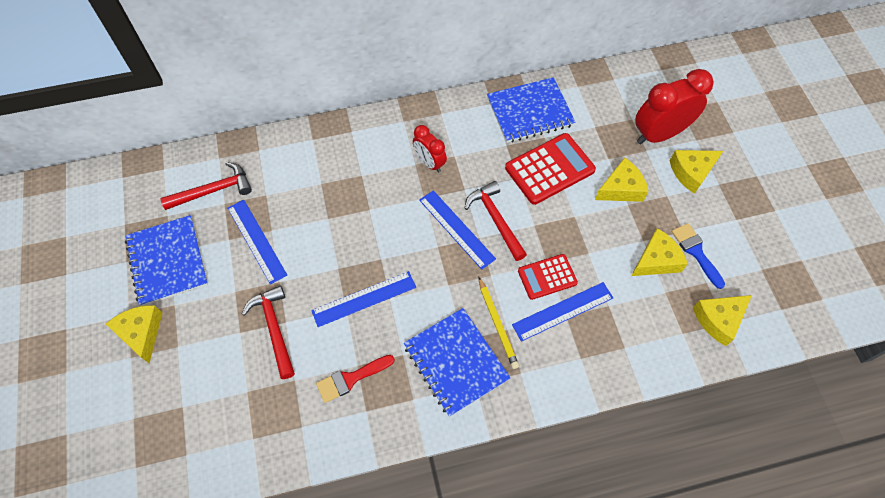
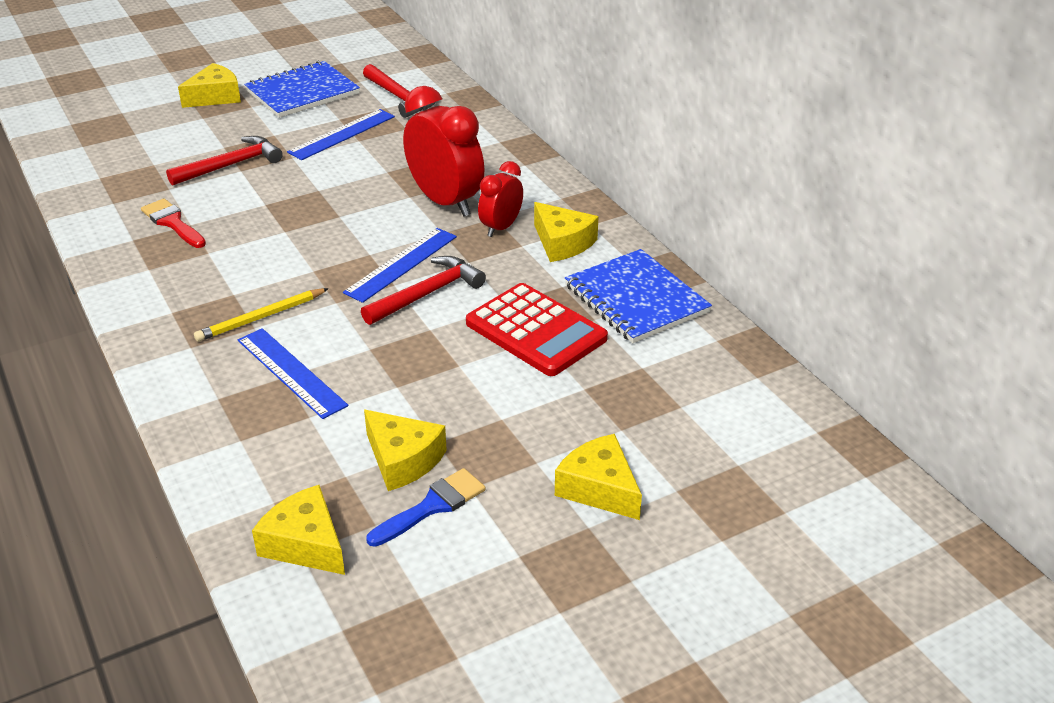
camera: 75 degrees right, 25 degrees down
blue ruler [311,271,416,327] -> none
blue notebook [404,308,510,417] -> none
red calculator [518,254,578,300] -> none
yellow cheese [595,158,648,202] -> yellow cheese moved to [534,202,599,262]
red clock [635,69,714,144] -> red clock moved to [403,86,484,216]

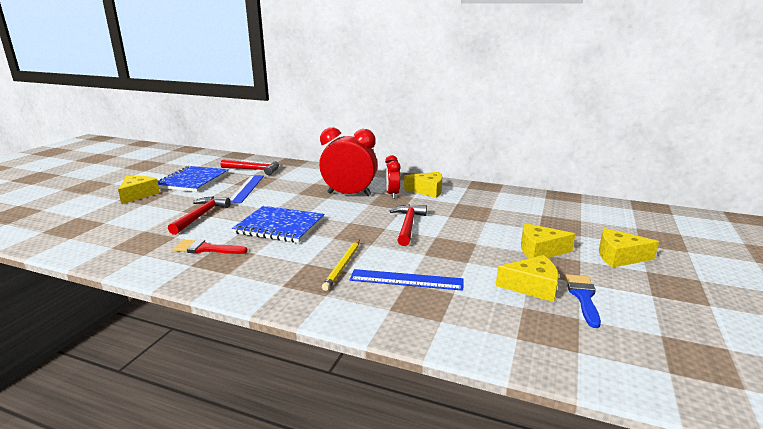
camera: 40 degrees left, 15 degrees down
yellow cheese [252,485,345,575] -> yellow cheese moved to [521,223,575,258]
blue ruler [343,228,457,303] -> none
red calculator [466,283,608,376] -> none
blue notebook [565,249,712,343] -> blue notebook moved to [232,206,324,243]

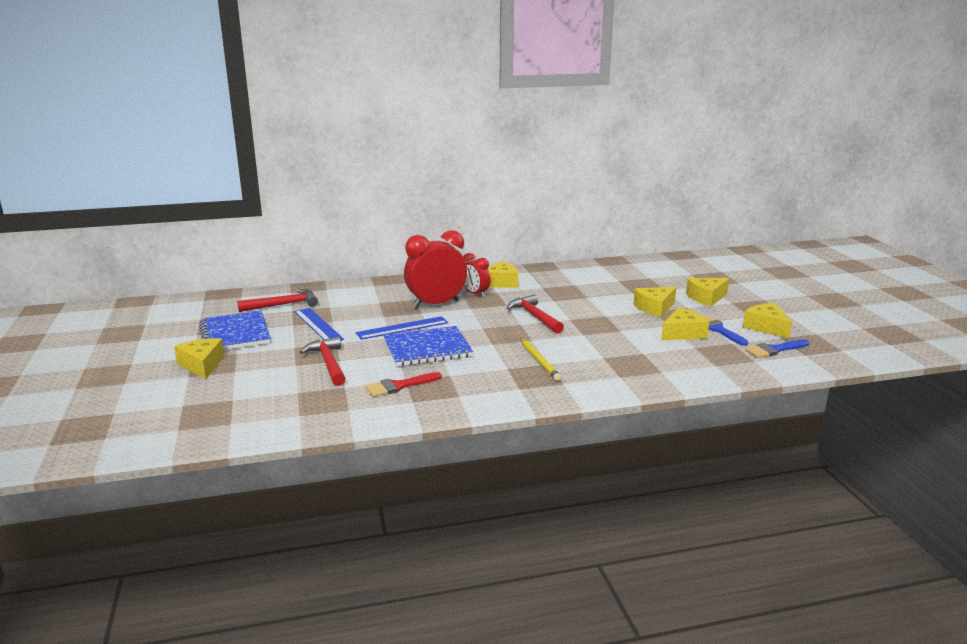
camera: 35 degrees left, 0 degrees up
blue ruler [350,269,464,291] -> blue ruler moved to [356,316,448,340]
none -> yellow cheese [743,303,792,338]
none -> blue brush [745,339,809,358]

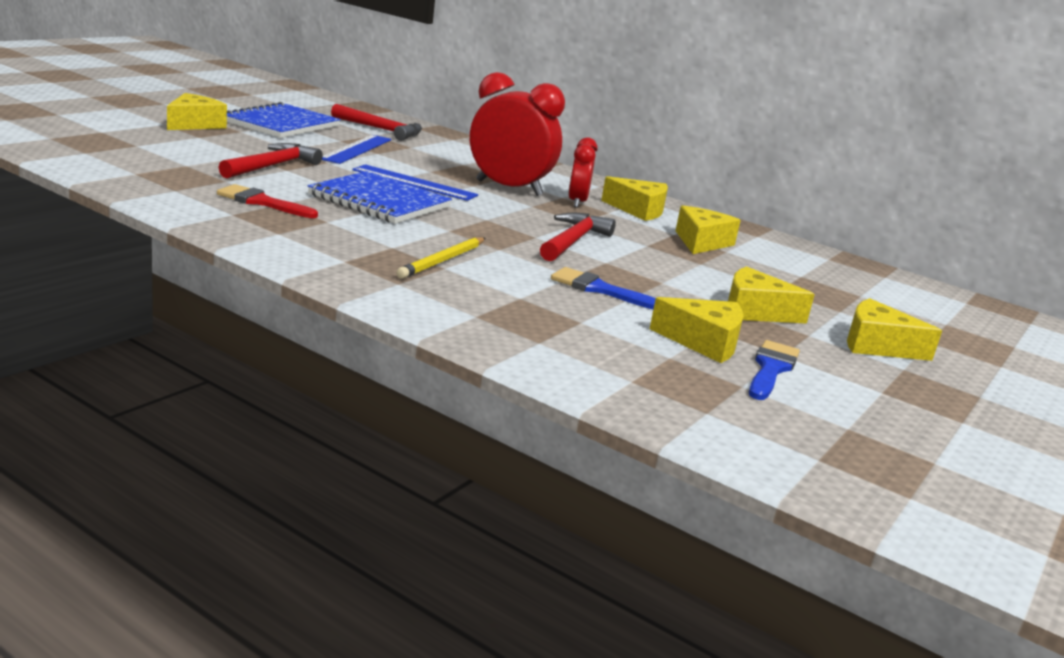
camera: 45 degrees right, 0 degrees up
yellow cheese [743,303,792,338] -> yellow cheese moved to [676,205,741,254]
blue brush [745,339,809,358] -> blue brush moved to [551,267,656,309]

